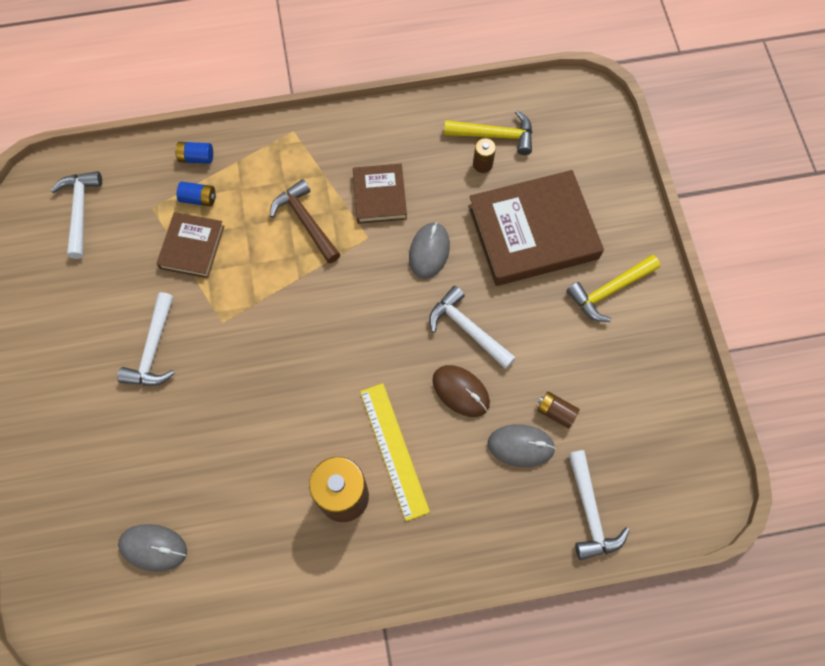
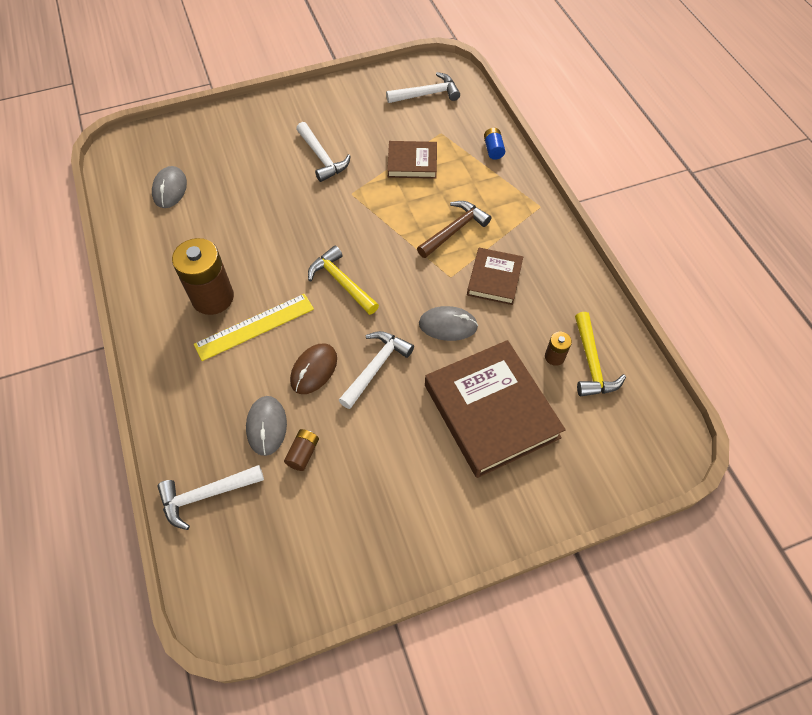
camera: 80 degrees right, 10 degrees down
white hammer [118,292,175,386] -> white hammer turned 120 degrees counterclockwise [296,122,351,182]
blue battery [176,182,216,206] -> none
brown book [353,164,407,224] -> brown book turned 60 degrees counterclockwise [467,248,523,305]
yellow hammer [567,255,660,322] -> yellow hammer moved to [308,246,379,315]

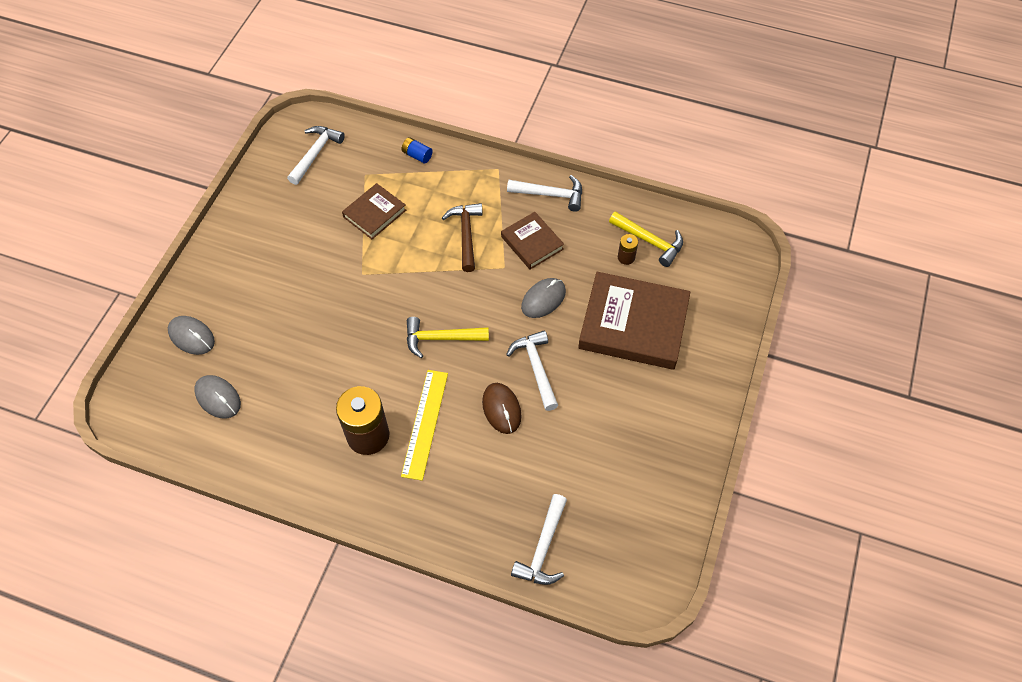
camera: 50 degrees left, 0 degrees up
grey mouse [246,396,287,456] -> grey mouse moved to [168,316,215,355]
brown battery [284,429,319,471] -> none
white hammer [296,122,351,182] -> white hammer moved to [507,175,582,212]

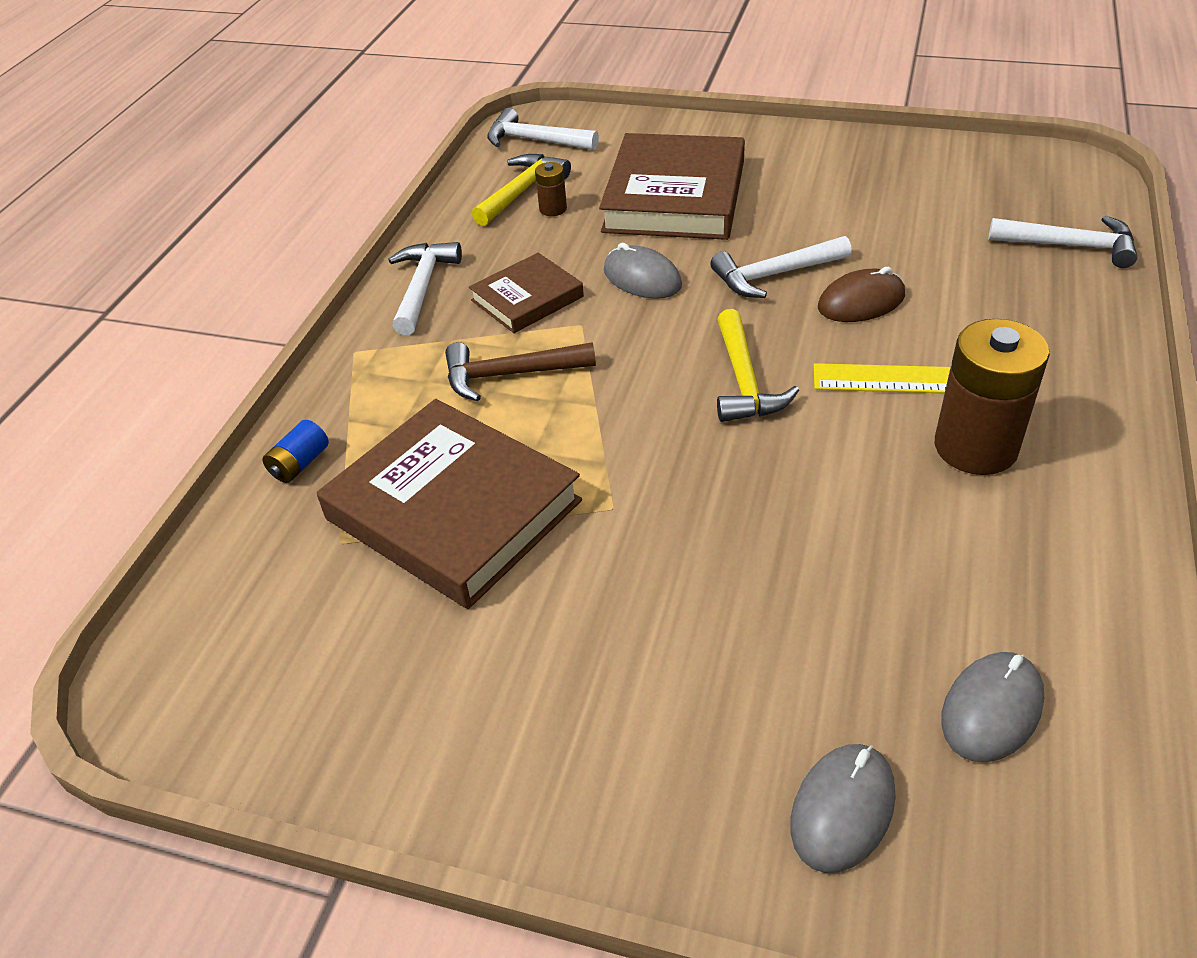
camera: 90 degrees left, 15 degrees down
white hammer [287,126,345,185] -> white hammer moved to [487,108,599,150]
brown book [342,183,406,239] -> brown book [317,399,582,609], size x1.85

